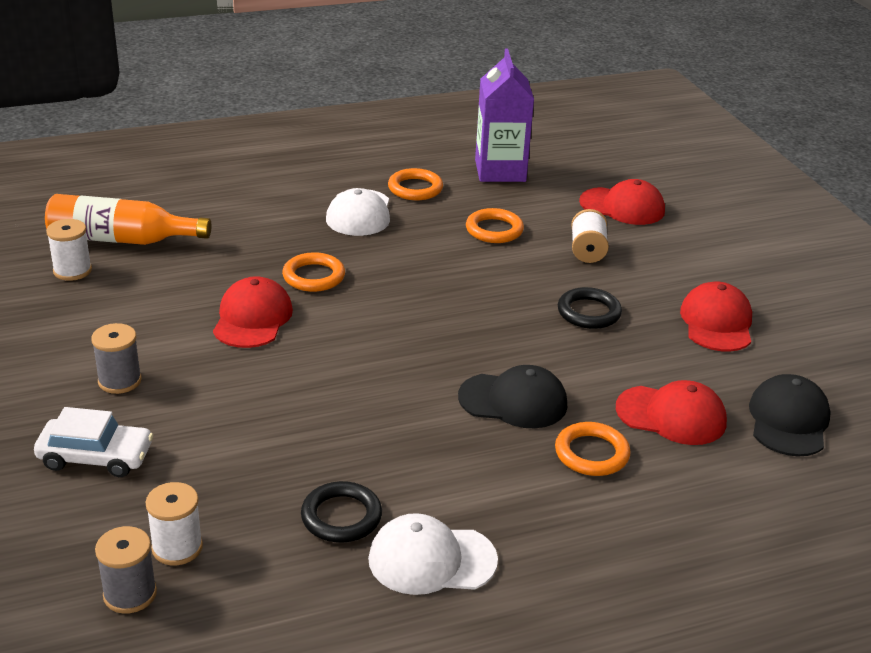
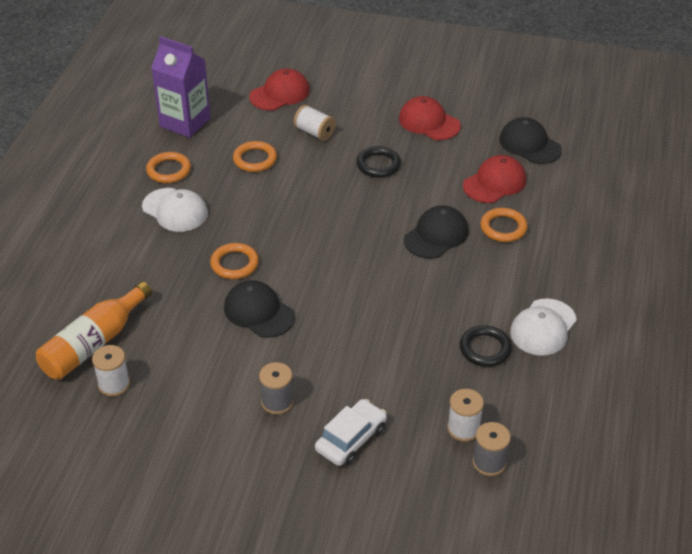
camera: 55 degrees left, 10 degrees up
red cap [213,276,293,348] -> black cap [224,280,295,338]

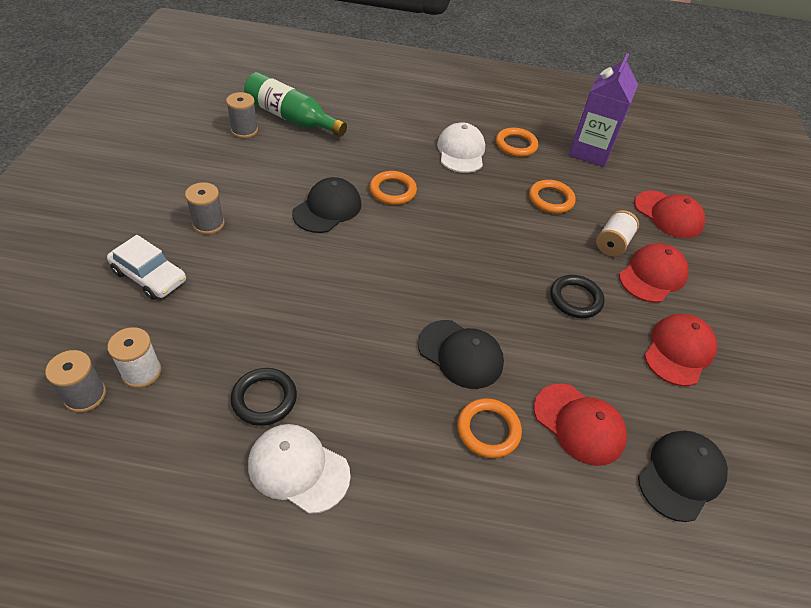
camera: 80 degrees right, 5 degrees up
orange bottle [36,282,152,380] -> green bottle [244,72,347,137]
white spool [92,345,130,396] -> grey spool [226,92,258,138]
white cap [142,188,208,232] -> white cap turned 150 degrees clockwise [437,122,485,173]
none -> red cap [619,243,689,303]

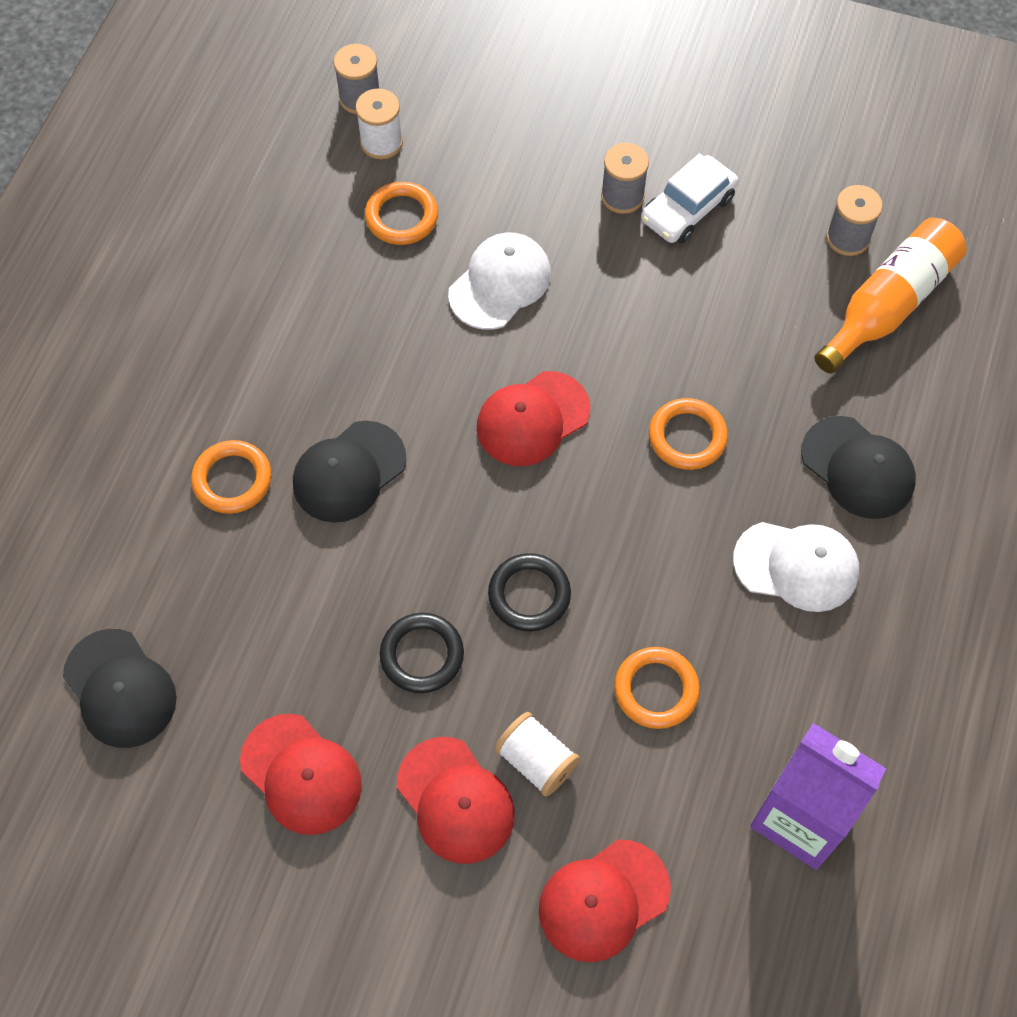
camera: 105 degrees right, 15 degrees up
white car [107,235,186,300] -> white car moved to [641,153,738,243]
black ring [231,368,297,426] -> black ring moved to [488,553,571,631]
green bottle [244,72,347,137] -> orange bottle [814,218,967,374]
white cap [248,424,351,514] -> white cap moved to [448,233,551,330]
black cap [292,177,361,233] -> black cap moved to [801,416,916,519]
orange ring [496,128,538,157] -> orange ring moved to [365,182,438,245]
red cap [534,383,627,466] -> red cap moved to [477,371,590,466]

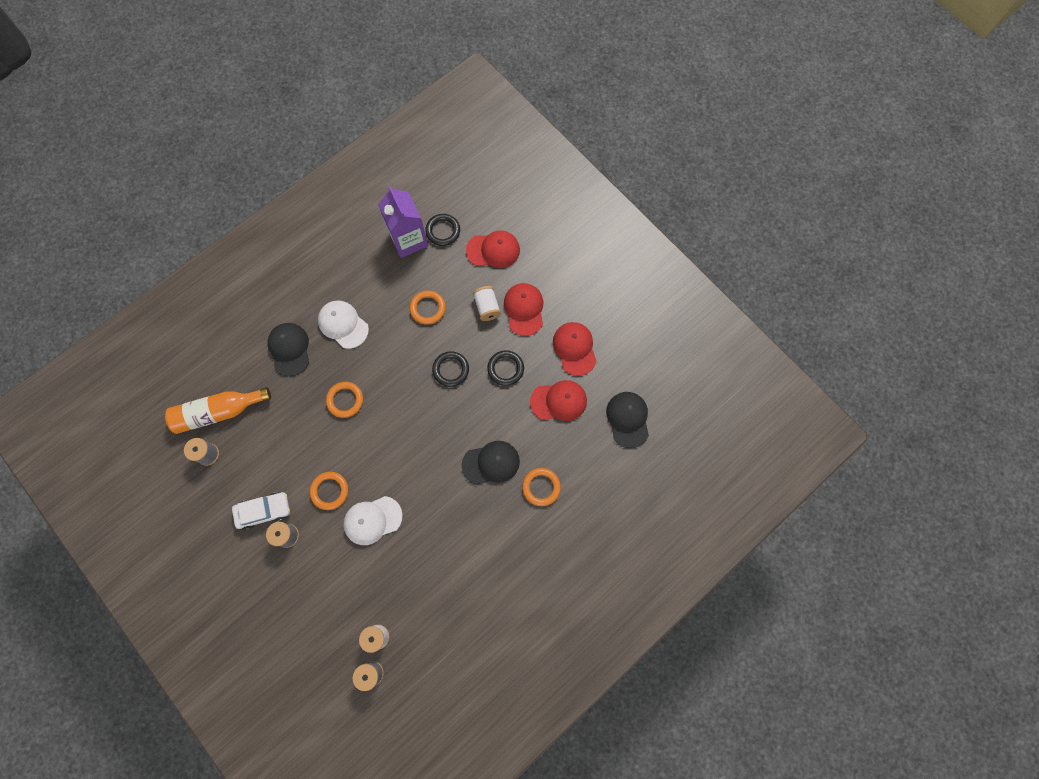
camera: 150 degrees left, 10 degrees up
orange ring [365,182,438,245] -> orange ring moved to [310,472,348,510]
red cap [477,371,590,466] -> red cap moved to [530,380,587,421]
none -> black ring [425,214,460,246]

